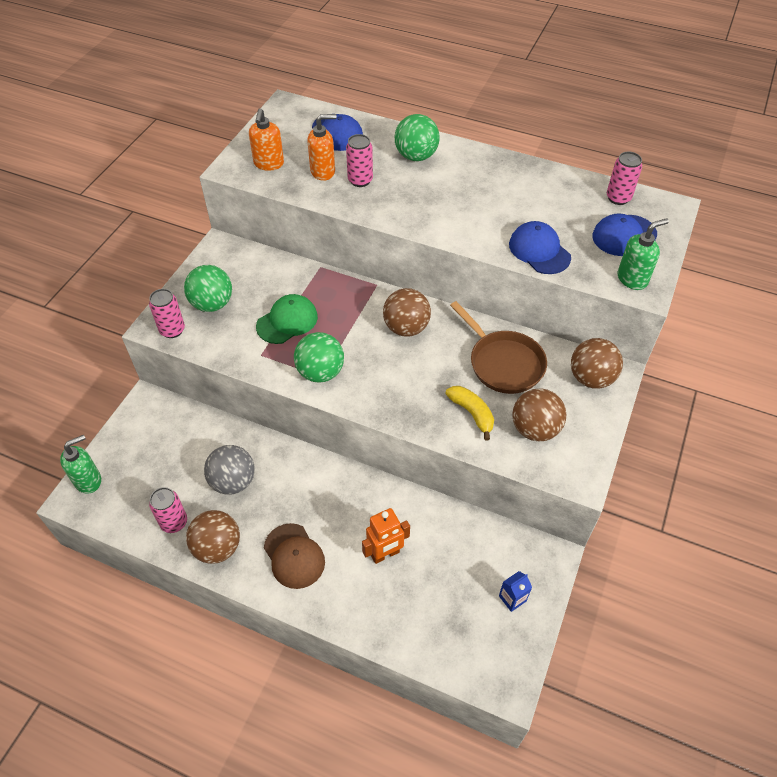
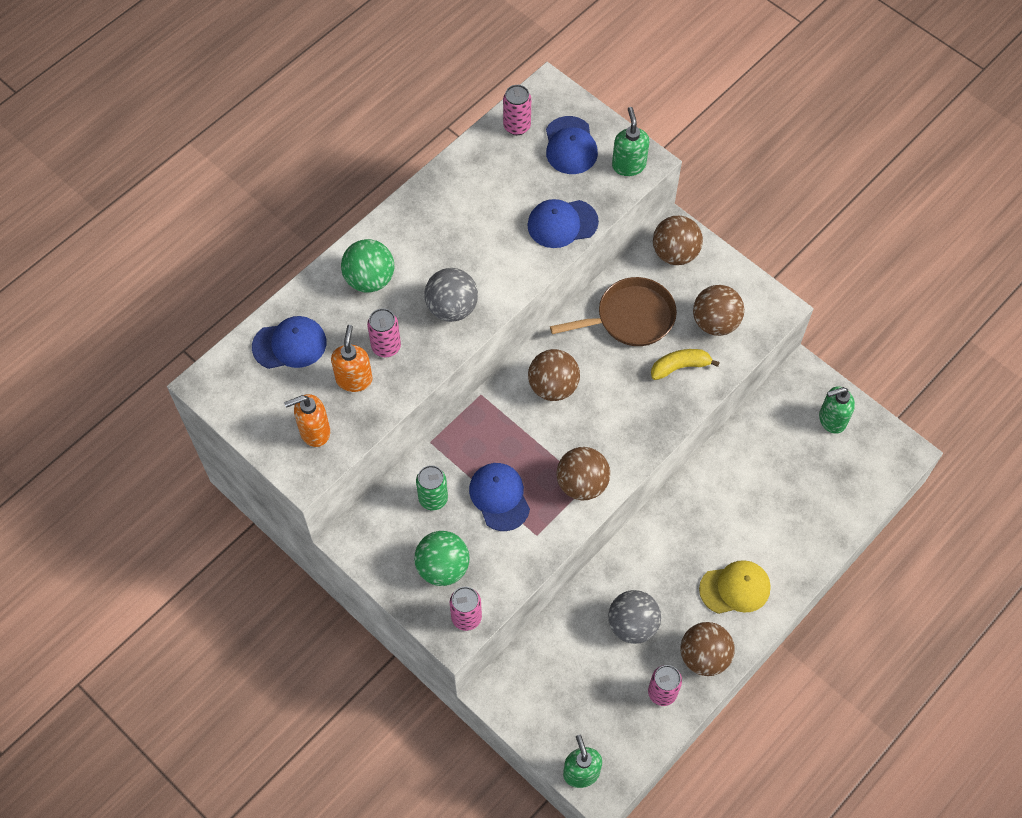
camera: 70 degrees left, 10 degrees up
orange soap dispenser [249,108,284,171] -> orange soap dispenser turned 135 degrees clockwise [284,394,330,447]
green cap [256,294,318,344] -> blue cap [469,463,530,531]
brown cap [264,523,325,589] -> yellow cap [699,560,771,614]
green ball [294,332,344,383] -> brown ball [556,447,610,500]
orange robot [362,508,410,564] -> none
blue carton [499,571,532,612] -> green soap dispenser [819,386,855,434]
none -> green can [416,465,448,510]
none -> grey ball [424,268,478,322]

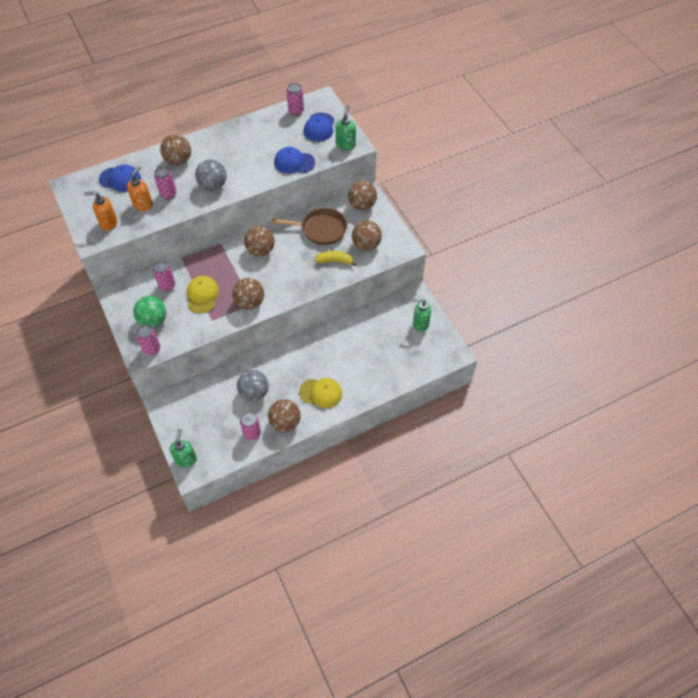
camera: 20 degrees right, 5 degrees down
green ball [341,239,394,293] -> brown ball [160,135,191,165]
green can [416,465,448,510] -> pink can [153,261,175,291]
blue cap [469,463,530,531] -> yellow cap [187,276,219,314]

